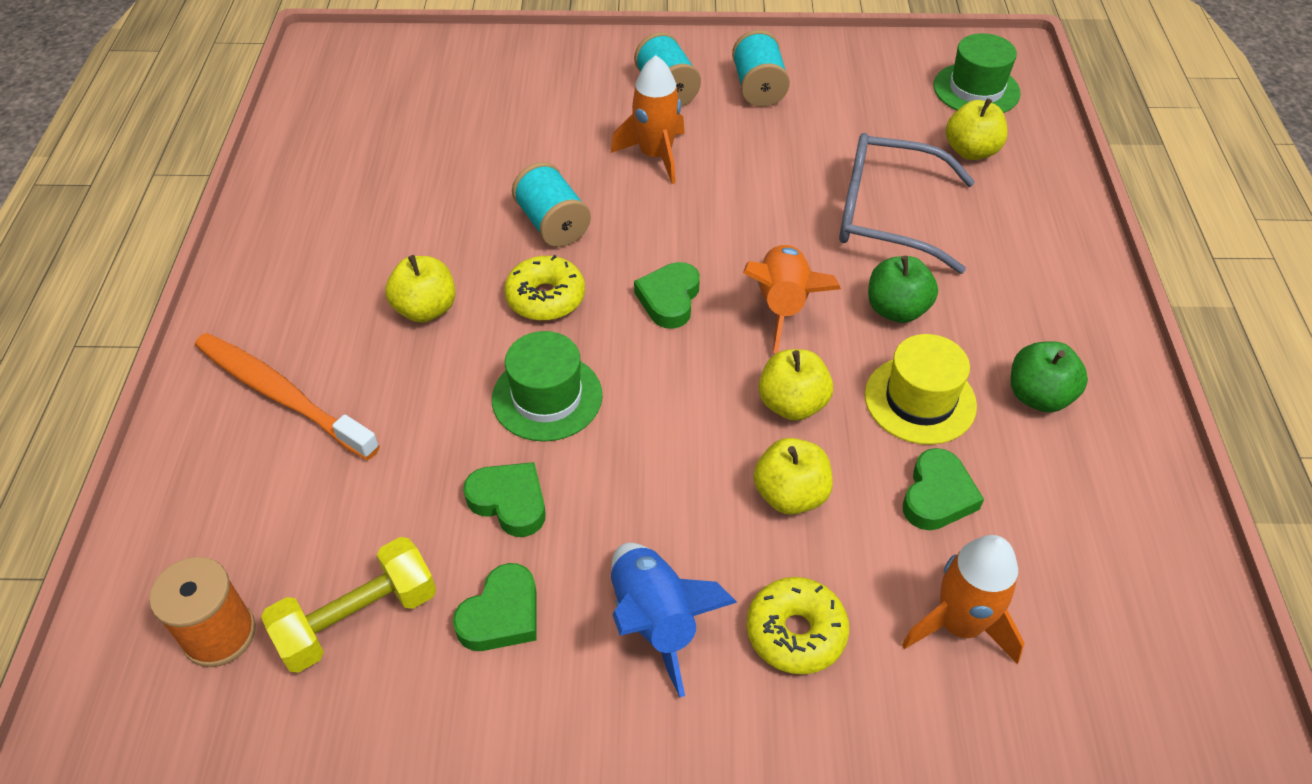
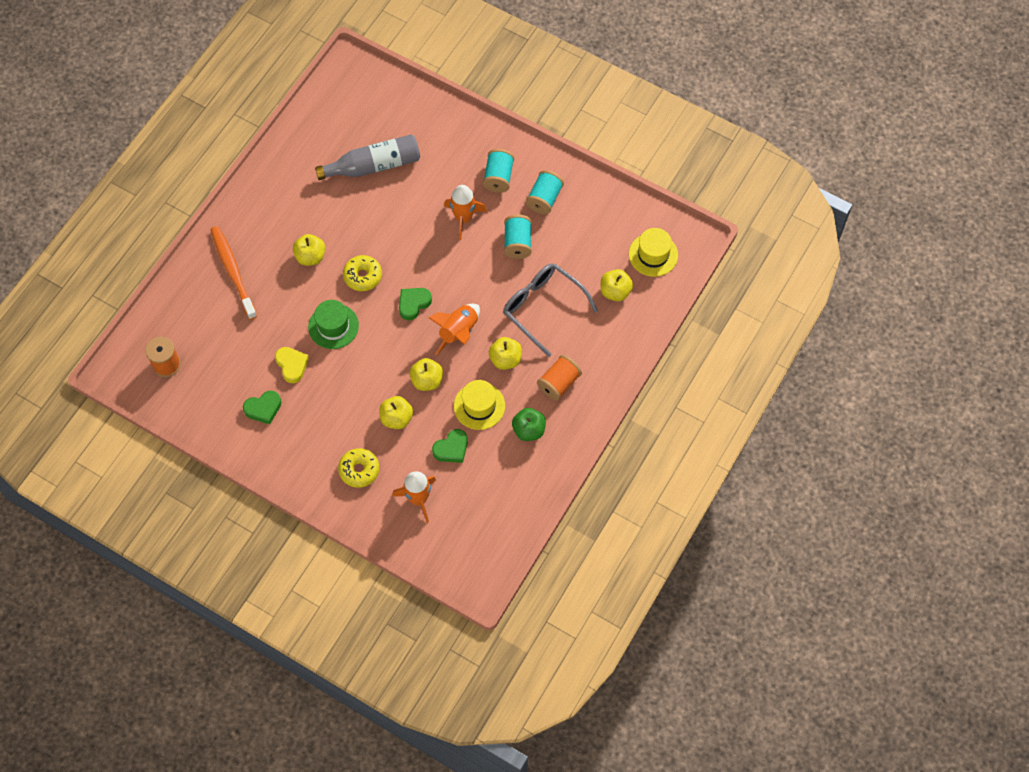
camera: 30 degrees right, 15 degrees up
yellow dumbbell [261,537,436,673] -> none
green heart [463,462,546,537] -> yellow heart [275,347,309,383]
turquoise spool [512,162,591,247] -> turquoise spool moved to [504,215,532,259]
blue rocket [611,543,737,697] -> none
green apple [868,256,938,323] -> yellow apple [489,337,522,370]
green hat [934,33,1021,113] -> yellow hat [629,228,678,277]
none -> grey bottle [315,135,420,180]
none -> orange spool [537,355,582,400]

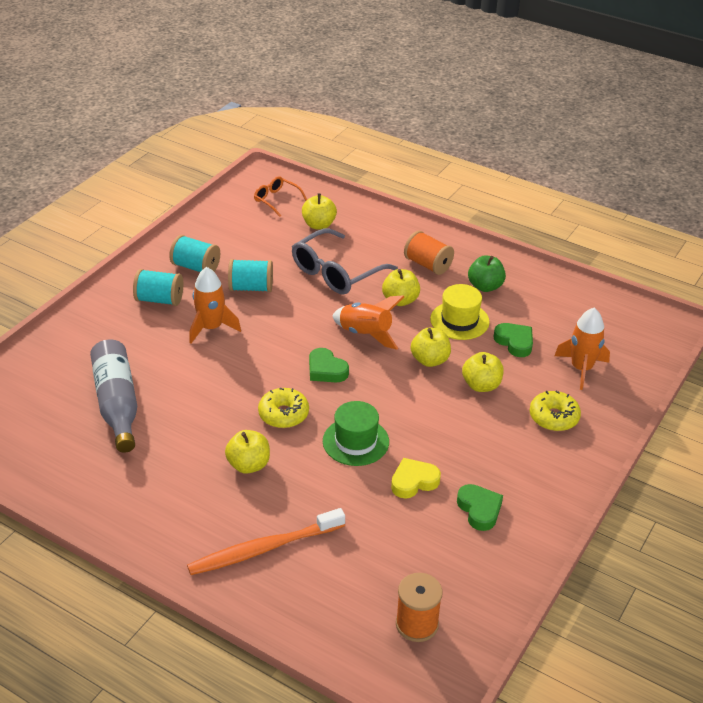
camera: 90 degrees left, 25 degrees down
yellow hat [629,228,678,277] -> orange glasses [254,176,307,217]

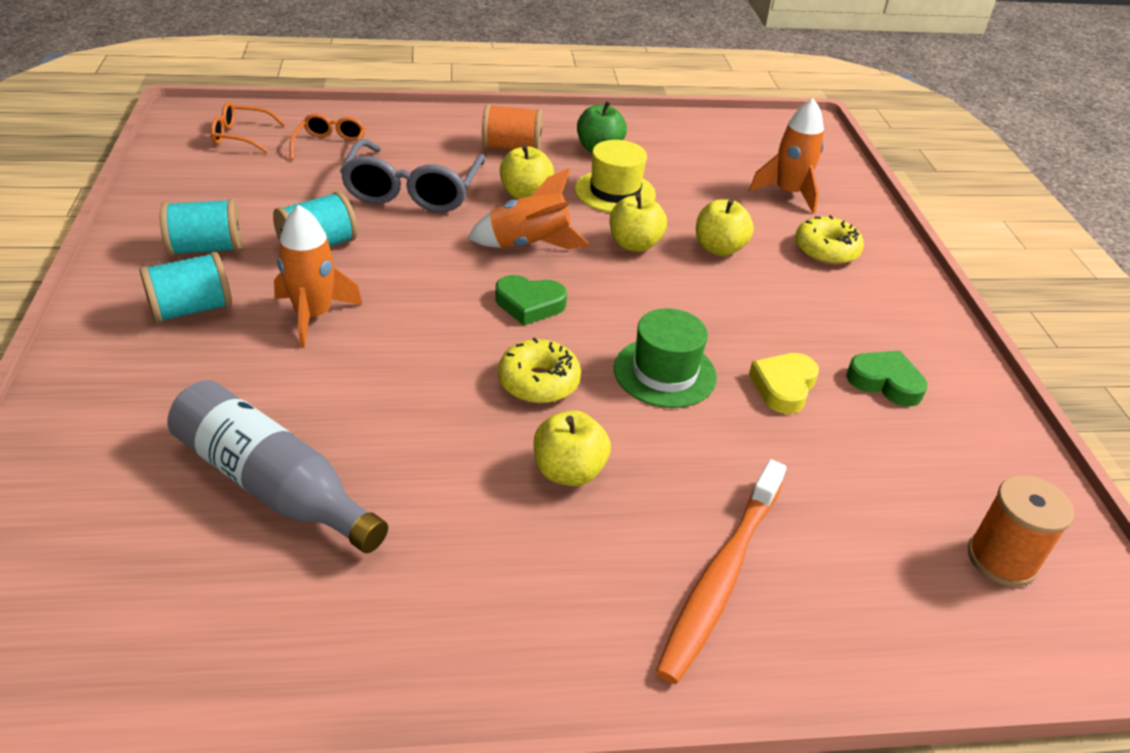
camera: 40 degrees left, 0 degrees up
yellow apple [302,193,337,230] -> orange glasses [290,113,365,160]
green heart [493,323,533,357] -> none

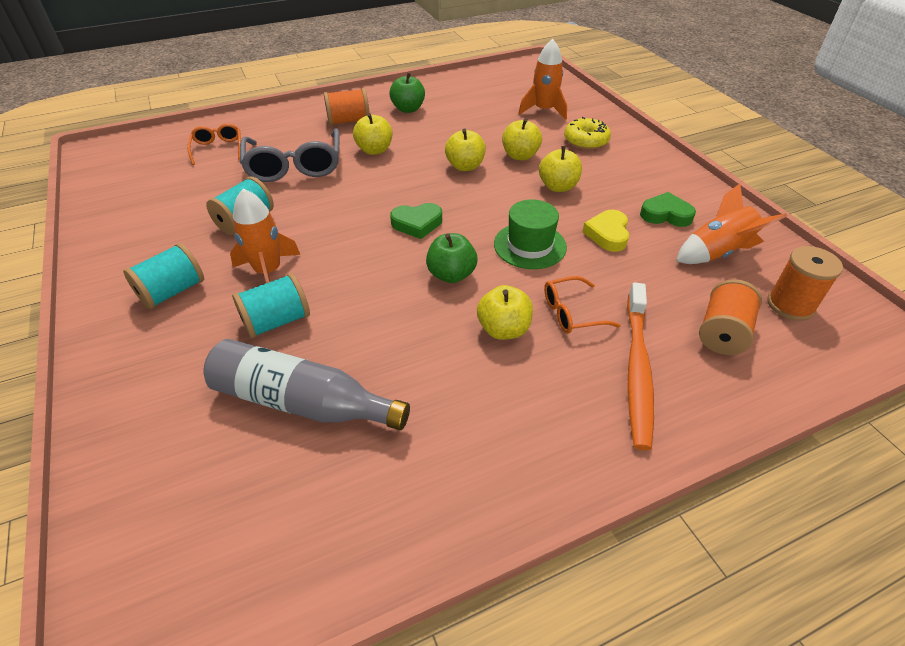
camera: 15 degrees left, 5 degrees up
turquoise spool [160,199,242,256] -> turquoise spool moved to [232,273,310,338]
orange glasses [211,102,285,153] -> orange glasses moved to [544,276,621,334]
orange rocket [468,168,590,249] -> orange rocket moved to [676,184,787,264]
yellow donut [498,338,581,404] -> green apple [426,233,477,283]
yellow hat [575,140,656,213] -> none
none -> yellow apple [539,146,582,192]
none -> orange spool [699,279,762,355]

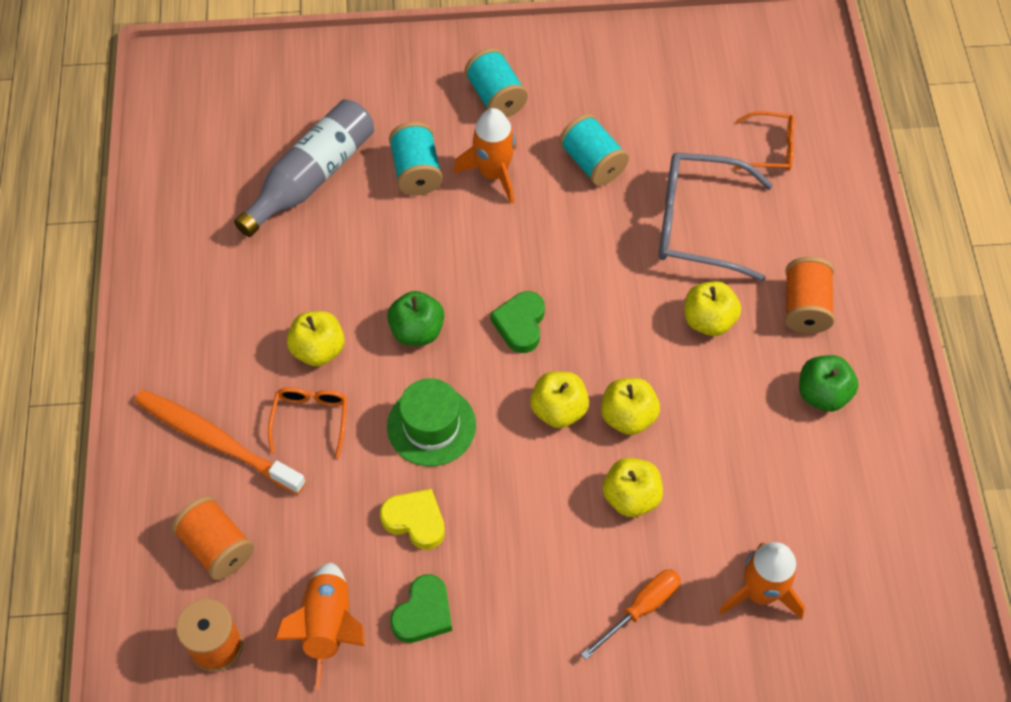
camera: 110 degrees right, 15 degrees up
yellow apple [539,146,582,192] -> yellow apple moved to [530,371,589,428]
yellow donut [564,117,611,150] -> orange screwdriver [581,569,681,660]

